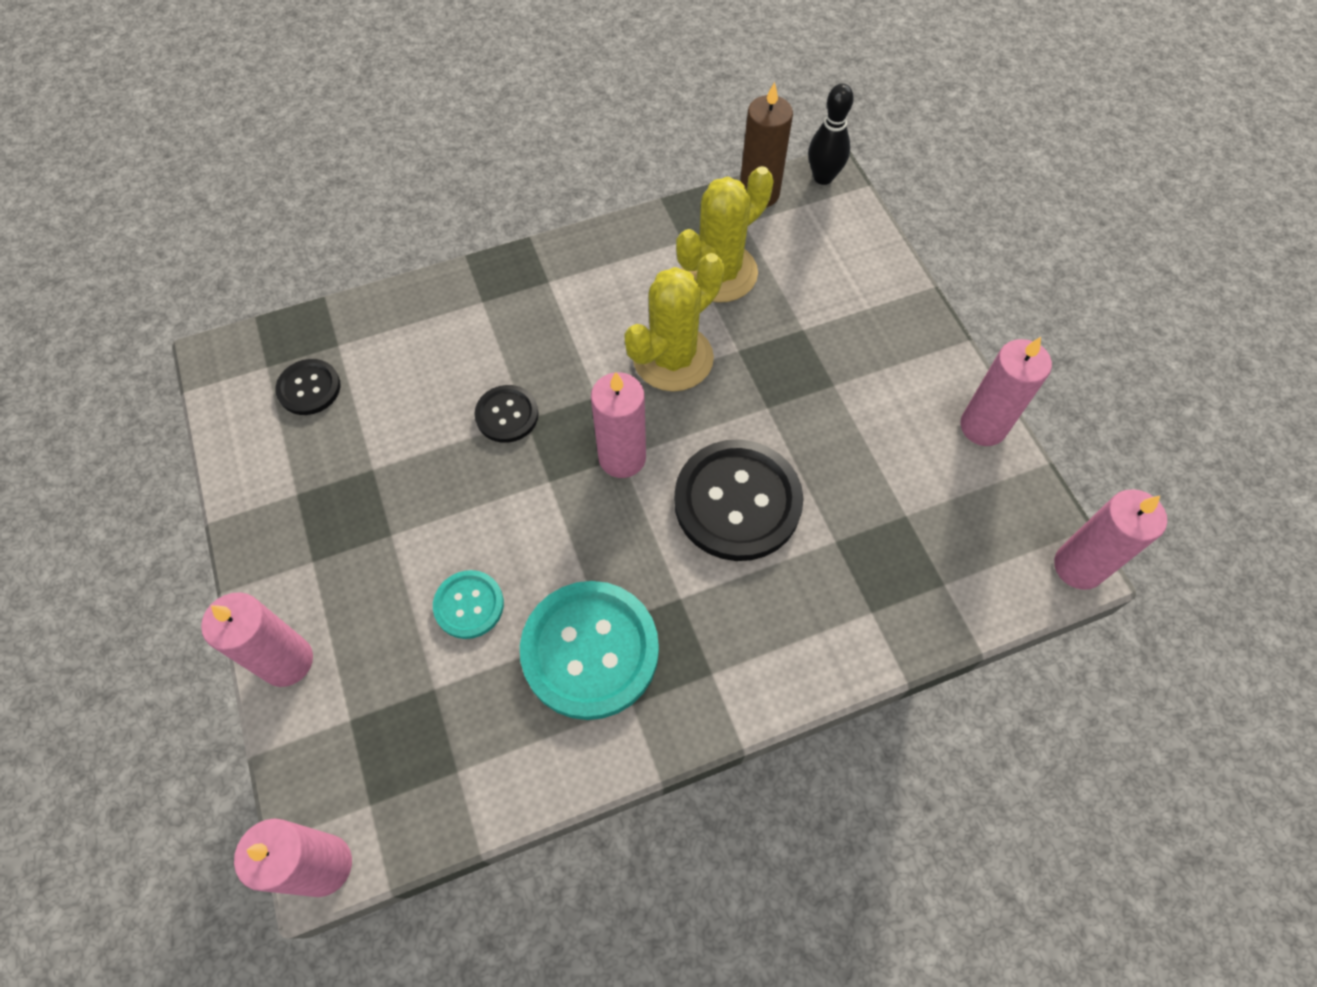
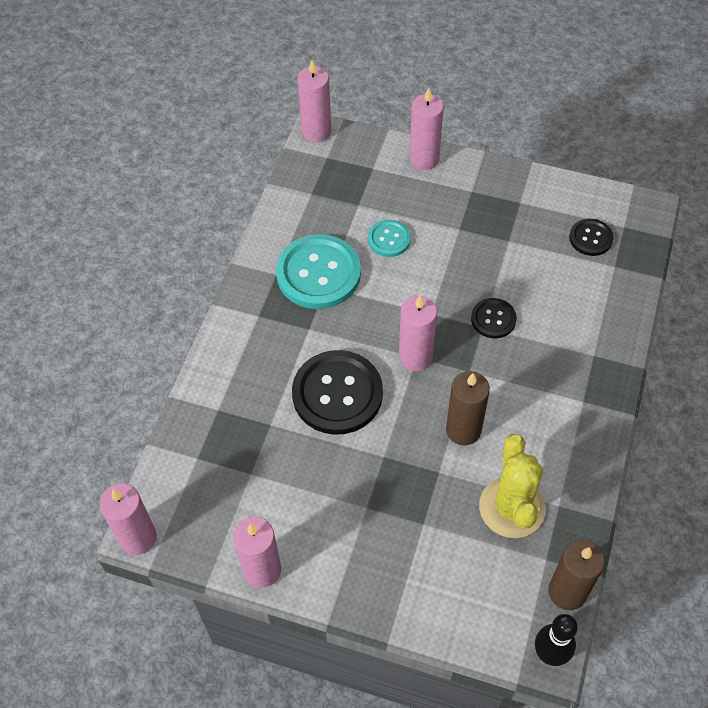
camera: 130 degrees right, 5 degrees down
yellow cactus [624,253,724,392] -> brown candle [446,371,490,445]

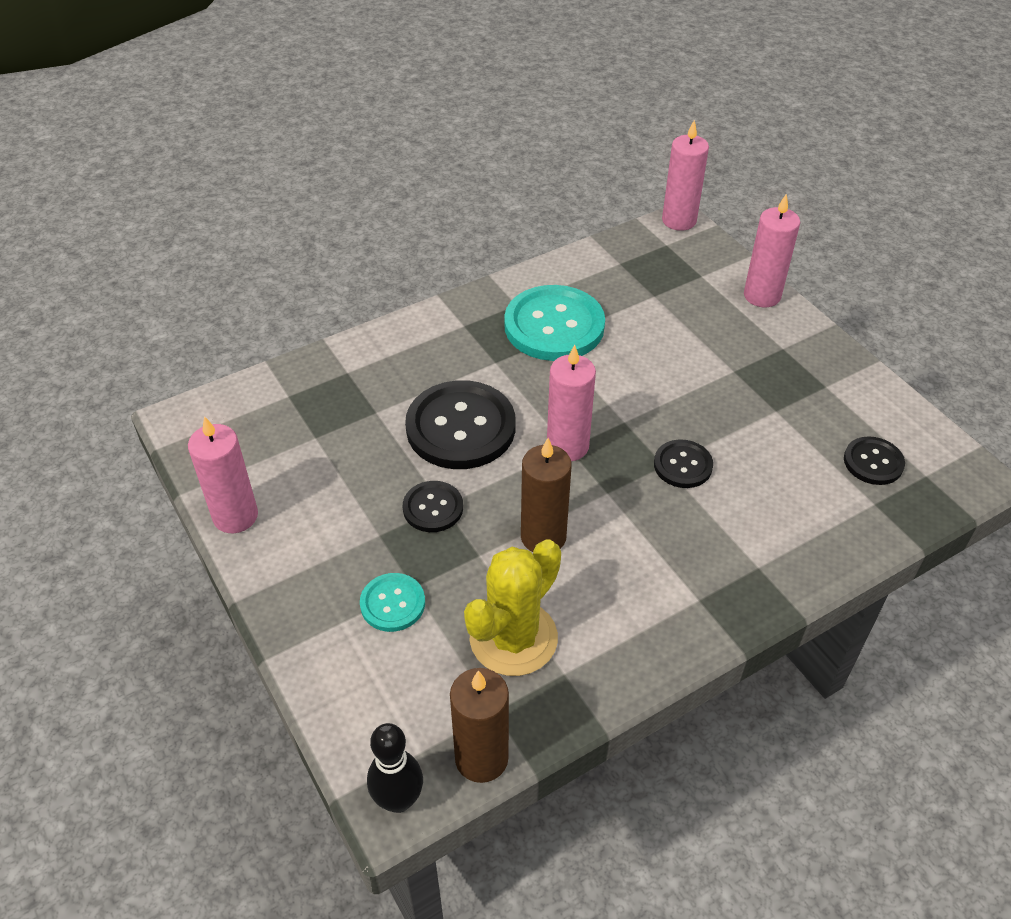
camera: 40 degrees right, 10 degrees down
pink candle [99,483,157,555] -> none
turquoise button [368,220,411,257] -> turquoise button moved to [360,573,425,632]
none -> black button [403,481,463,532]

